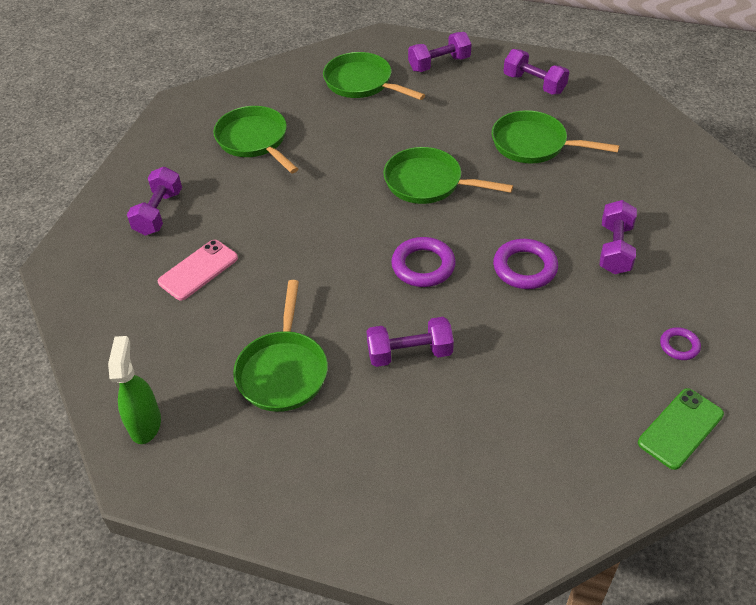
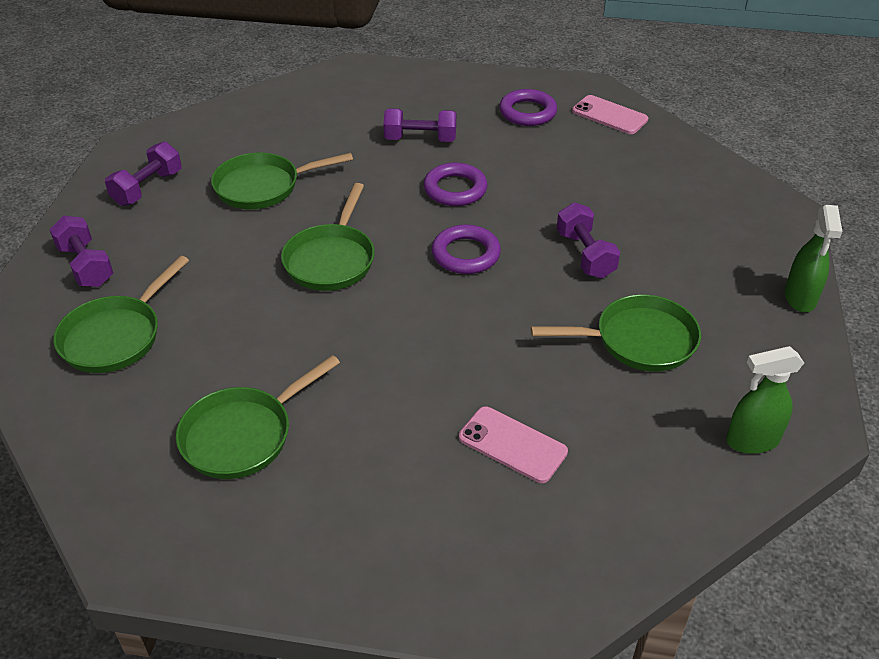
camera: 100 degrees left, 5 degrees down
purple dumbbell [127,167,182,236] -> none
green pan [492,110,620,164] -> green pan turned 60 degrees clockwise [211,153,353,209]
green phone [638,388,724,470] -> pink phone [572,95,648,134]
purple ring [660,327,701,360] -> purple ring [499,89,557,126], size x1.77
none -> green spray bottle [785,205,842,312]

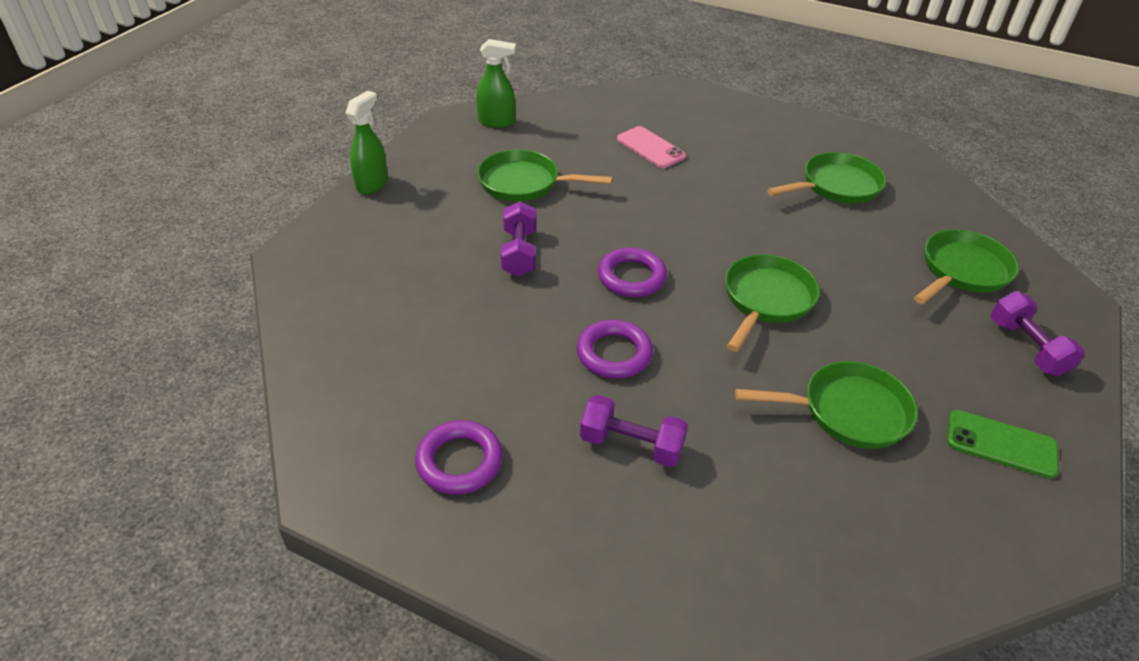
camera: 165 degrees left, 0 degrees up
purple dumbbell [105,142,182,206] -> green phone [947,410,1058,479]
pink phone [572,95,648,134] -> none

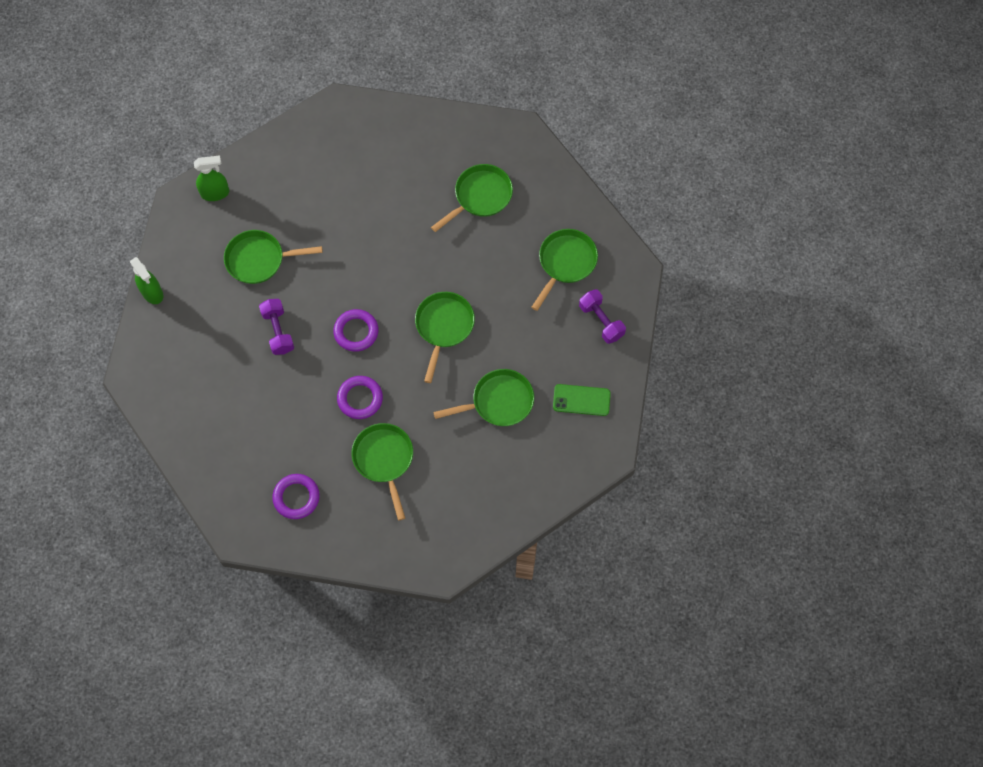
camera: 15 degrees left, 25 degrees up
green spray bottle [345,91,388,194] -> green spray bottle turned 135 degrees clockwise [130,257,163,304]
purple dumbbell [580,395,688,467] -> green pan [352,423,413,521]
pink phone [617,126,686,168] -> none

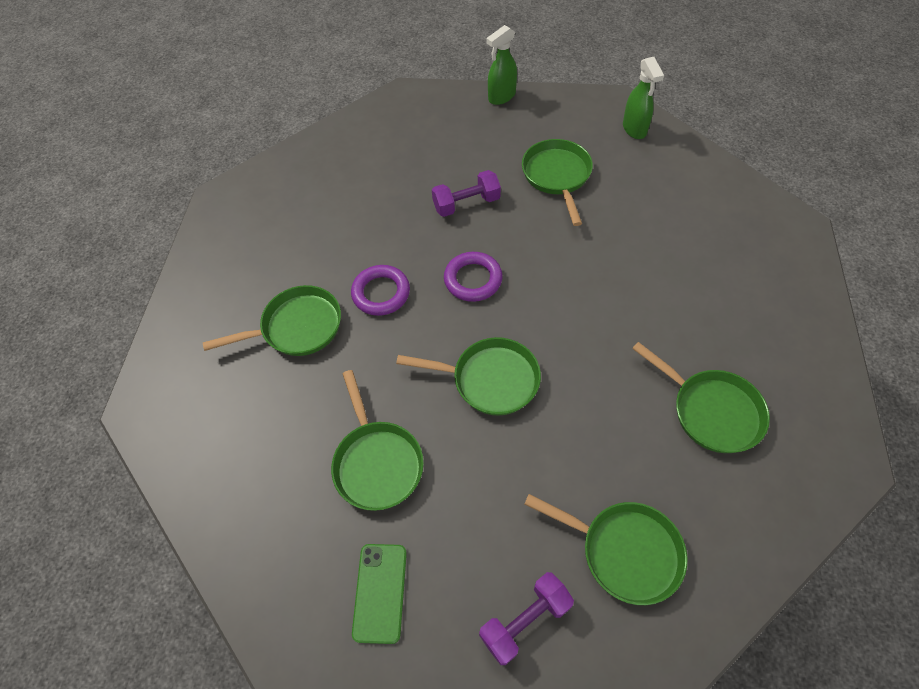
camera: 90 degrees right, 10 degrees down
purple ring [273,474,320,519] -> none

